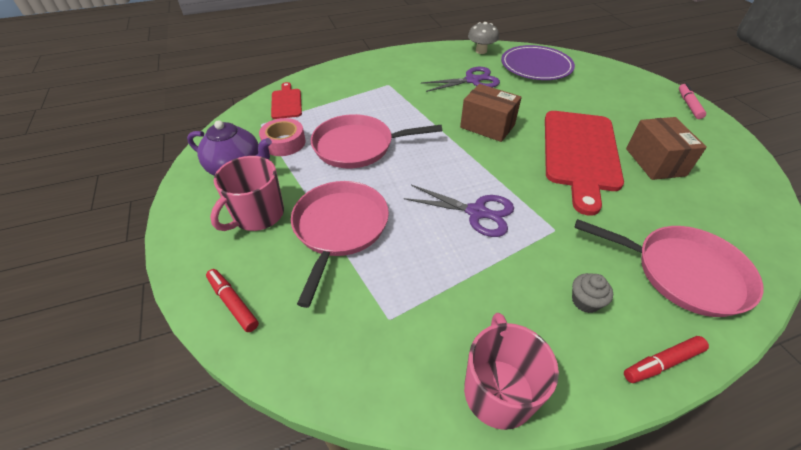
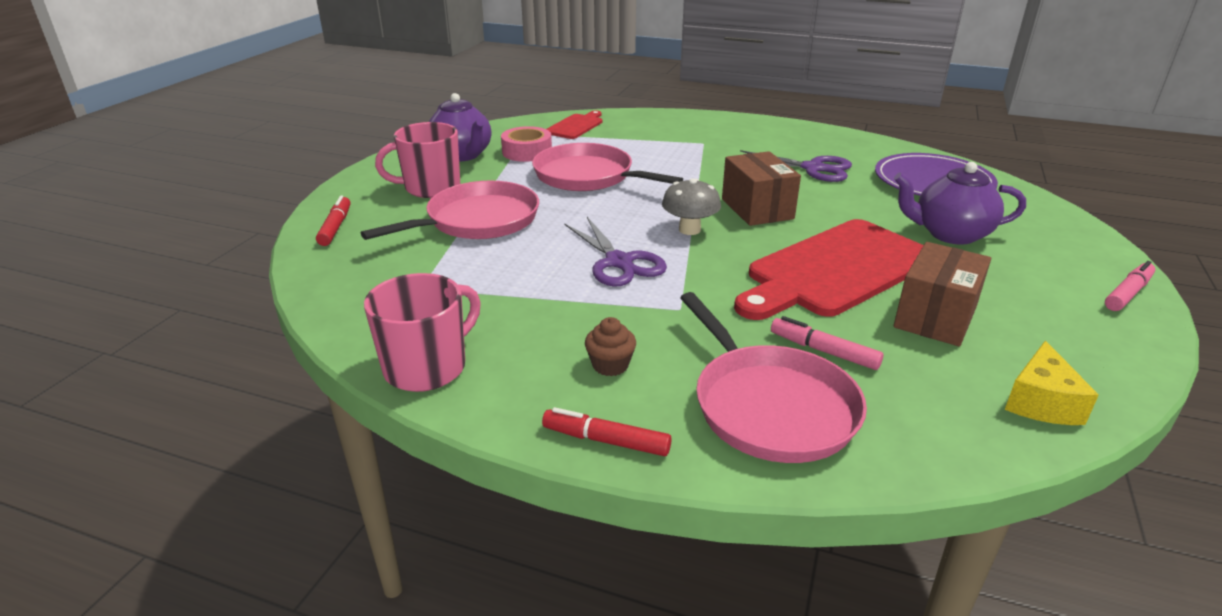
camera: 40 degrees right, 15 degrees down
grey mushroom [468,22,499,54] -> grey mushroom moved to [662,179,721,235]
grey cupcake [572,273,613,313] -> brown cupcake [585,317,636,376]
none -> pink marker [771,316,884,370]
none -> purple teapot [894,162,1026,245]
none -> yellow cheese [1005,341,1099,425]

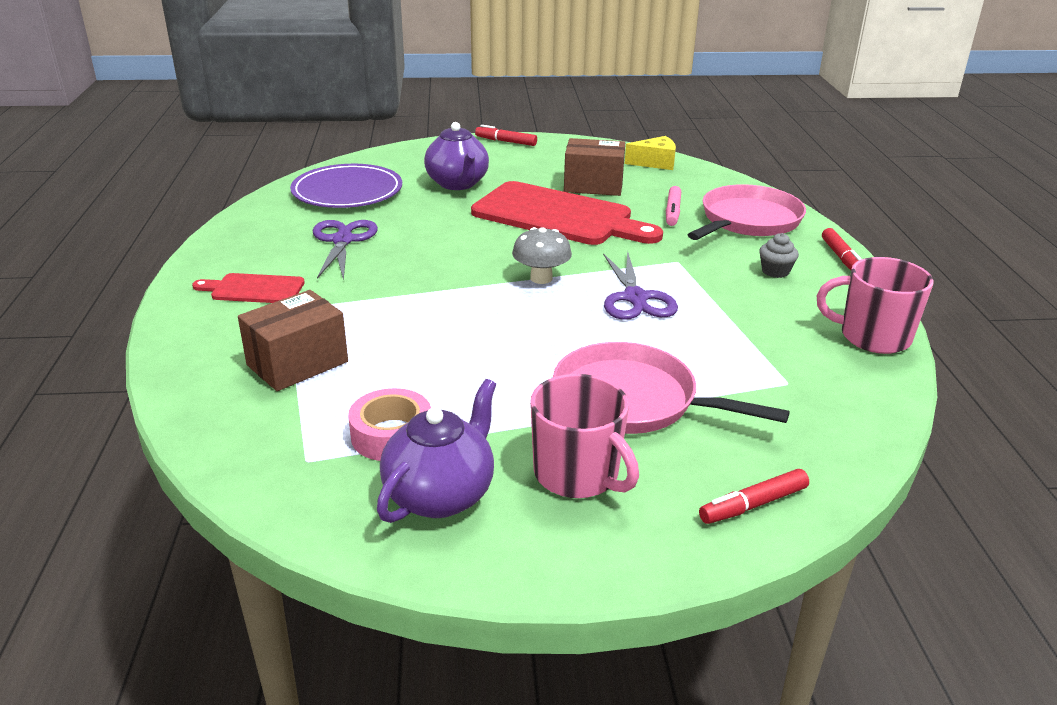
camera: 115 degrees left, 0 degrees up
pink pan [532,143,683,191] -> none
red cutting board [547,110,602,139] -> red cutting board moved to [192,273,305,303]
purple scissors [565,217,667,286] -> purple scissors turned 135 degrees clockwise [603,251,678,320]
brown cupcake [585,317,636,376] -> grey cupcake [759,233,799,278]
brown box [722,151,801,226] -> brown box moved to [238,290,348,391]
pink marker [1105,261,1155,311] -> red marker [475,125,537,146]

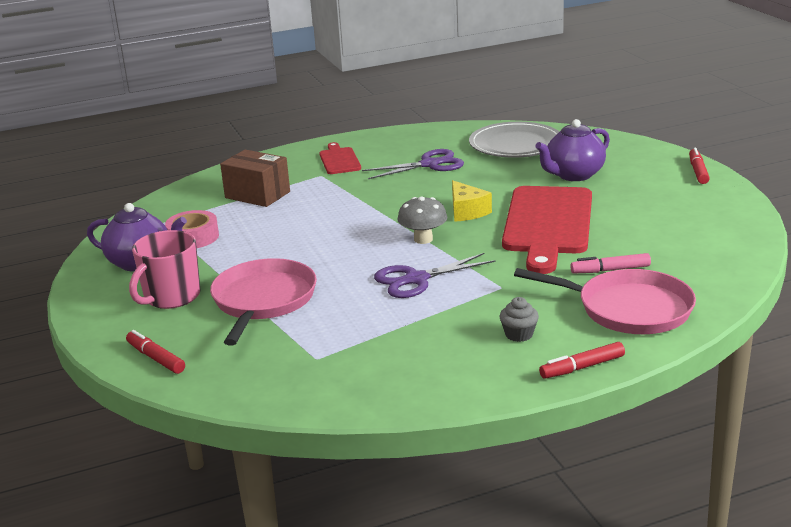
camera: 75 degrees right, 5 degrees down
purple plate [290,164,402,208] -> grey plate [469,122,559,158]
brown box [564,138,625,196] -> none
yellow cheese [625,136,676,170] -> yellow cheese moved to [452,180,492,222]
pink mug [817,257,934,354] -> none

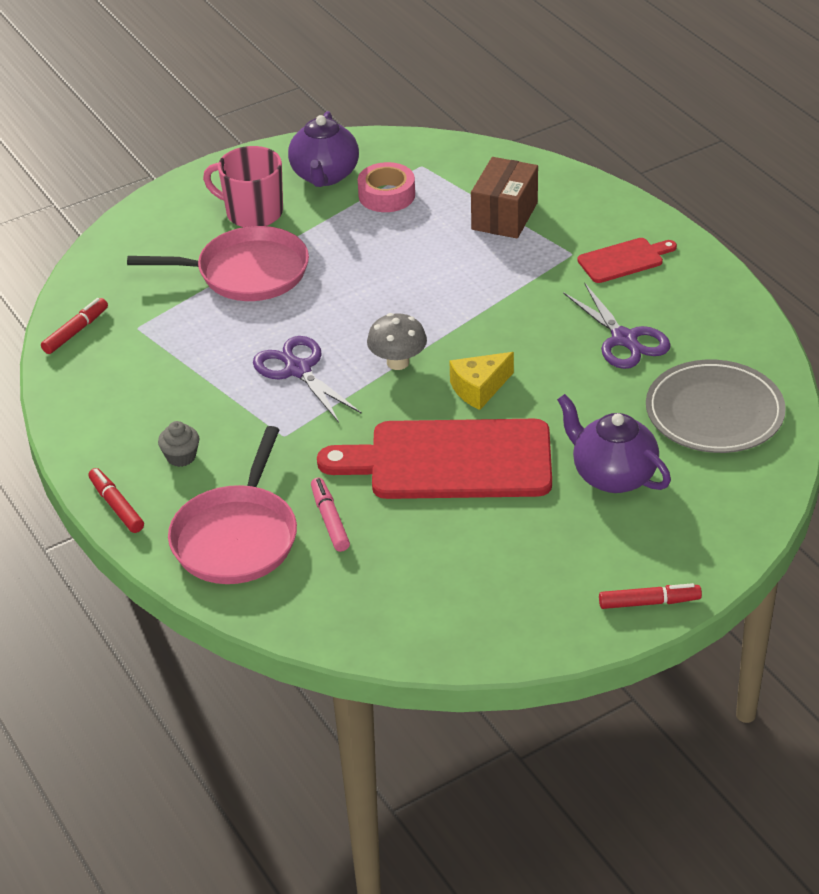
camera: 80 degrees right, 15 degrees up
red marker [126,330,185,374] -> red marker moved to [41,298,108,354]

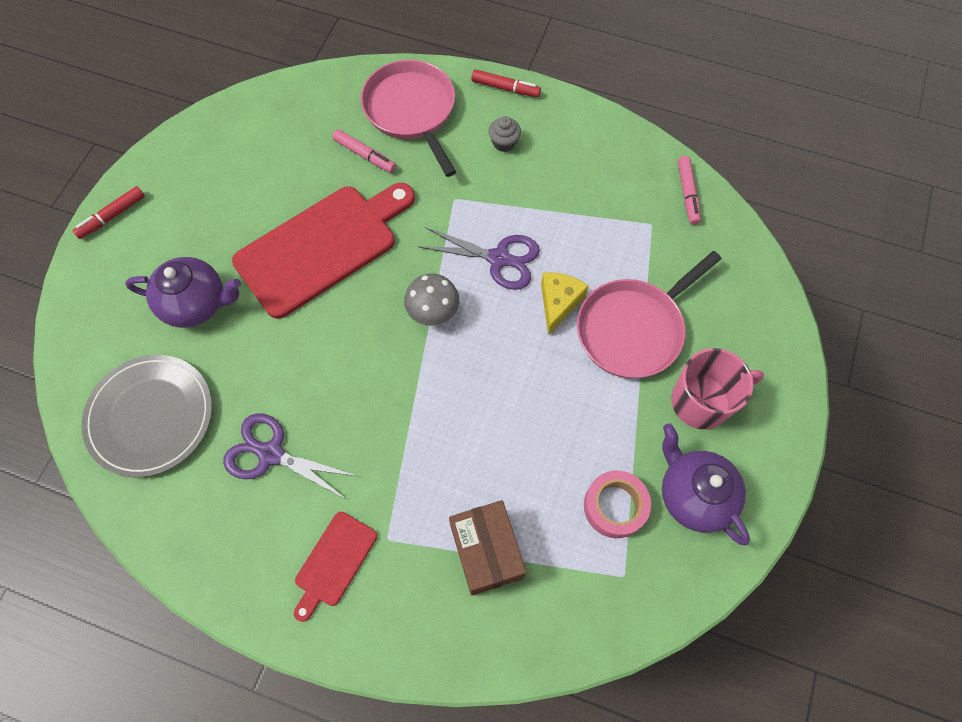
camera: 140 degrees right, 25 degrees up
red marker [41,298,108,354] -> pink marker [678,156,701,225]
yellow cheese [449,352,514,410] -> yellow cheese moved to [541,272,589,336]

